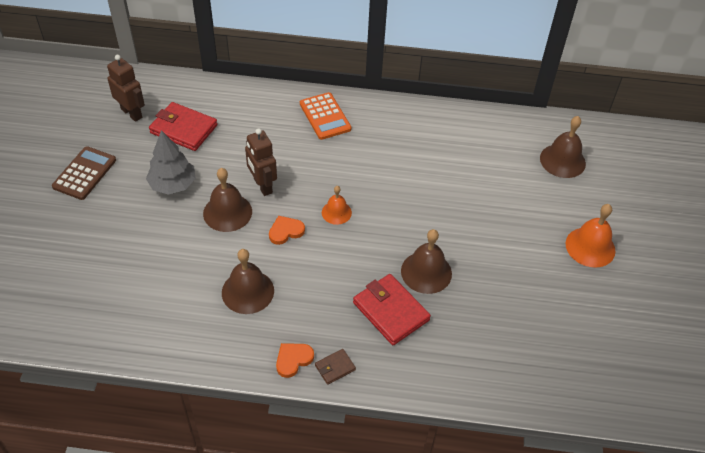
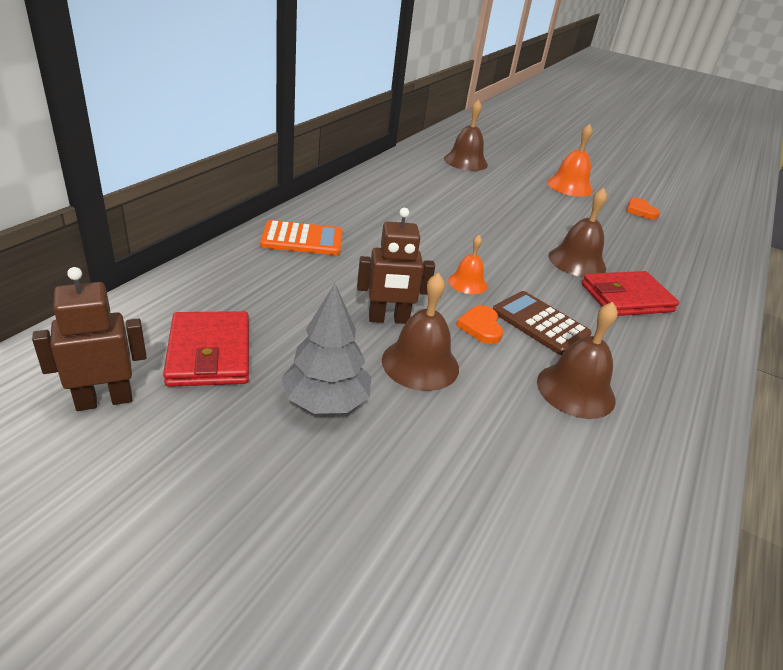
camera: 70 degrees left, 15 degrees down
brown calculator [52,146,116,200] -> brown calculator moved to [493,291,592,355]
red wallet [149,102,217,151] -> red wallet turned 60 degrees counterclockwise [163,311,249,387]
orange heart [276,343,314,378] -> orange heart moved to [626,198,660,220]
brown wallet [315,349,356,385] -> none

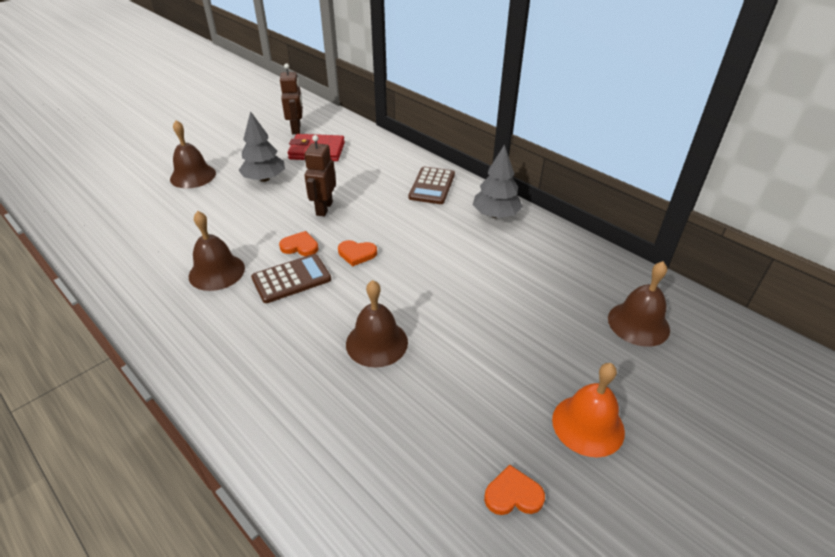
camera: 110 degrees right, 5 degrees up
orange calculator [260,220,343,255] -> brown calculator [409,167,455,204]
brown bell [382,273,459,391] -> brown bell moved to [170,120,216,188]
orange bell [448,235,487,294] -> orange heart [338,240,377,266]
red wallet [582,271,679,316] -> none
none -> grey tree [473,144,523,218]

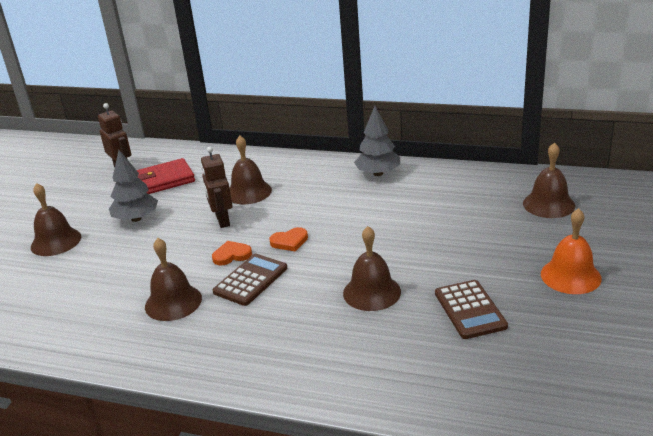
camera: 25 degrees left, 10 degrees down
brown calculator [409,167,455,204] -> brown calculator moved to [435,280,508,339]
orange heart [484,464,545,515] -> none
none -> brown bell [230,136,272,204]

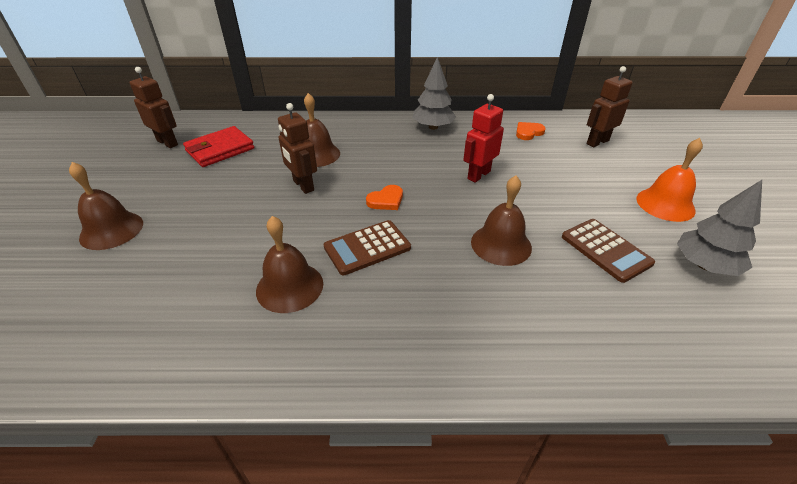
camera: 20 degrees left, 10 degrees up
grey tree [109,150,158,222] -> grey tree moved to [677,180,762,276]
orange heart [212,241,252,266] -> orange heart moved to [516,122,546,140]
brown calculator [213,254,287,306] -> brown calculator turned 135 degrees counterclockwise [323,220,411,276]
brown bell [523,142,575,218] -> brown robot [587,66,633,147]
none -> red robot [463,94,504,183]

